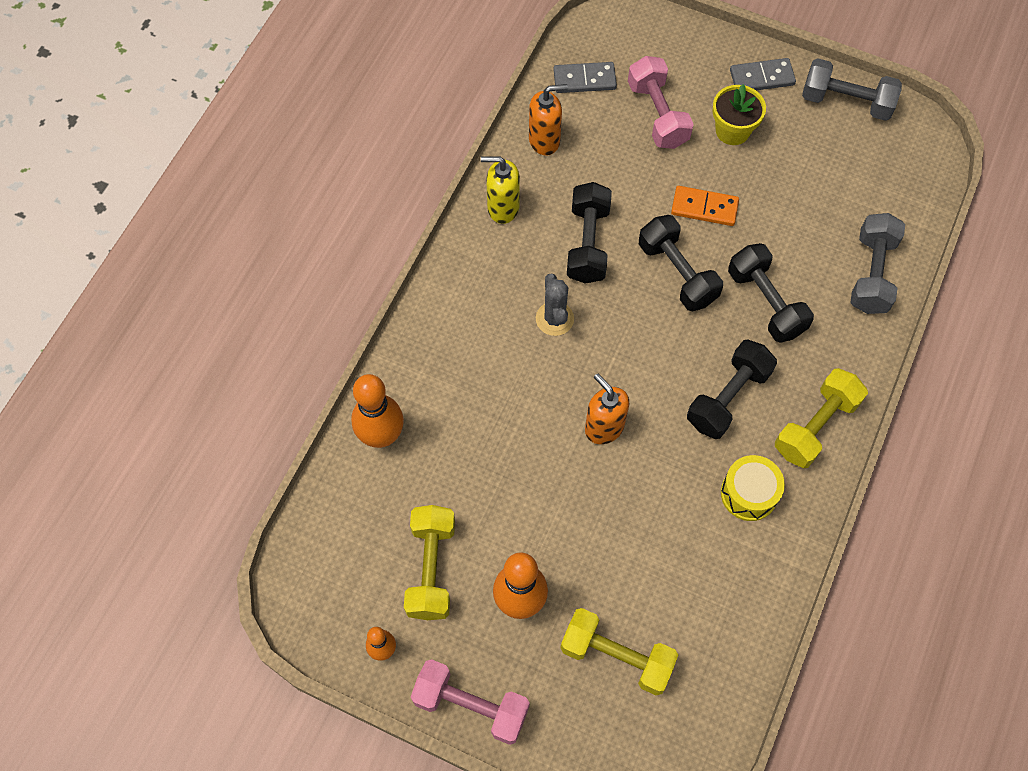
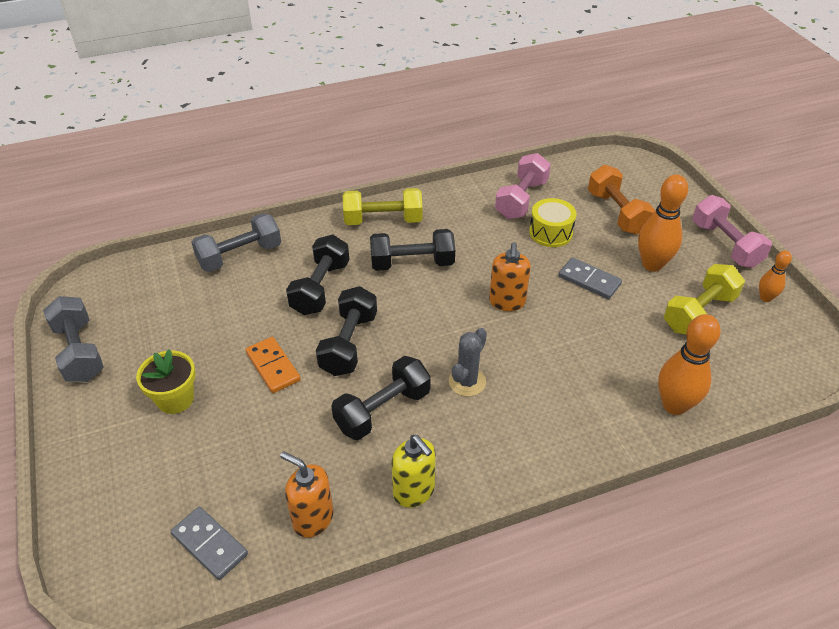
camera: 135 degrees left, 20 degrees down
yellow dumbbell [560,608,678,695] -> orange dumbbell [588,165,655,234]
pink dumbbell [628,56,694,149] -> pink dumbbell moved to [495,153,551,219]
yellow drum [721,455,785,521] -> yellow drum moved to [529,198,577,247]
grey domino [730,58,796,91] -> grey domino moved to [558,257,622,299]

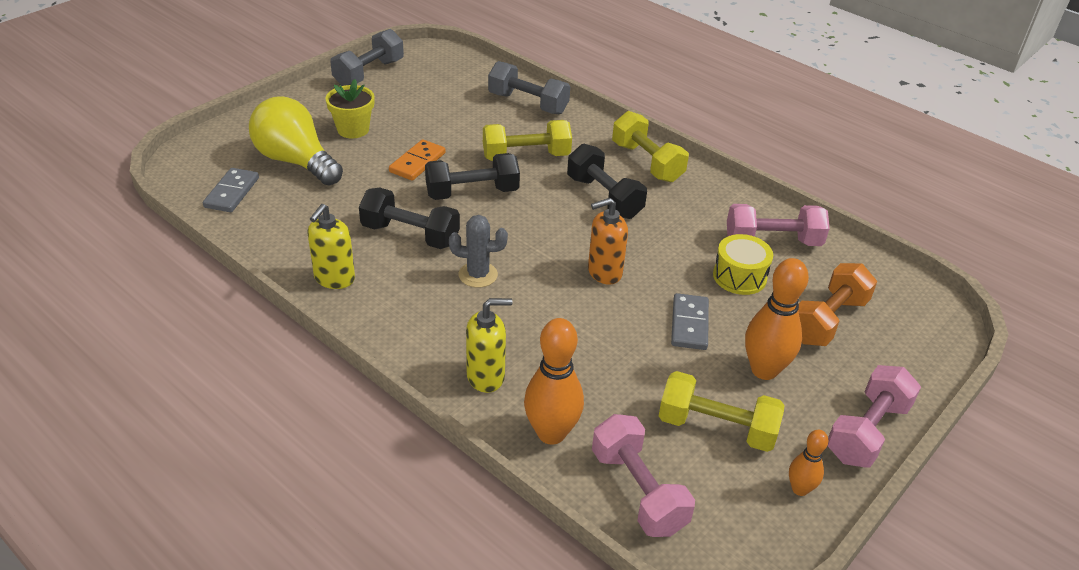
camera: 60 degrees right, 5 degrees down
orange soap dispenser [280,452,333,538] -> none
black dumbbell [286,235,349,315] -> yellow dumbbell [483,120,572,161]
none -> yellow light bulb [249,97,343,185]
none -> yellow soap dispenser [466,298,512,393]
none -> pink dumbbell [592,414,695,537]

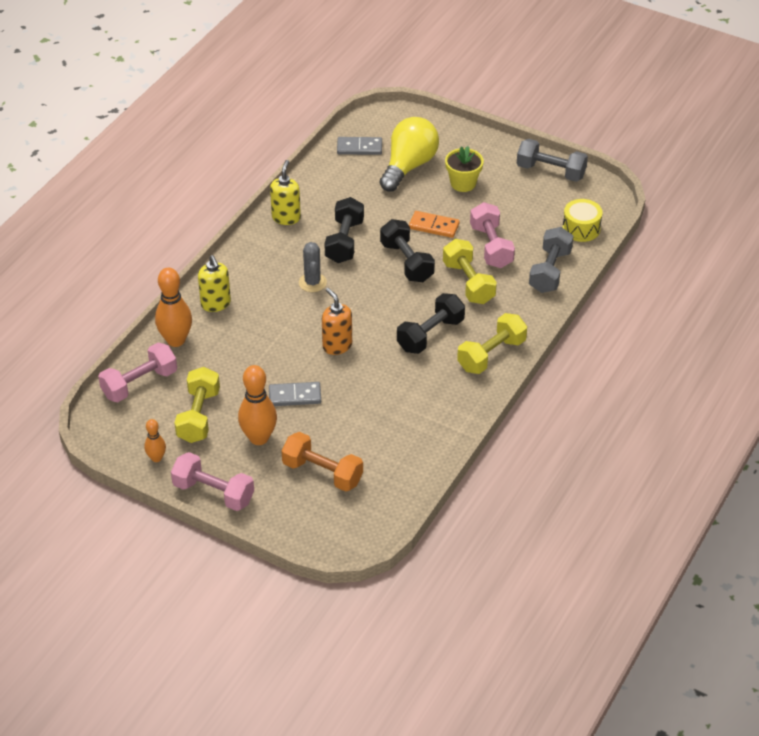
camera: 80 degrees right, 5 degrees up
yellow soap dispenser [307,204,355,289] -> yellow soap dispenser turned 90 degrees clockwise [270,160,301,225]
yellow drum [713,234,773,295] -> yellow drum moved to [563,199,602,242]
pink dumbbell [727,204,830,246] -> pink dumbbell moved to [470,202,515,268]

